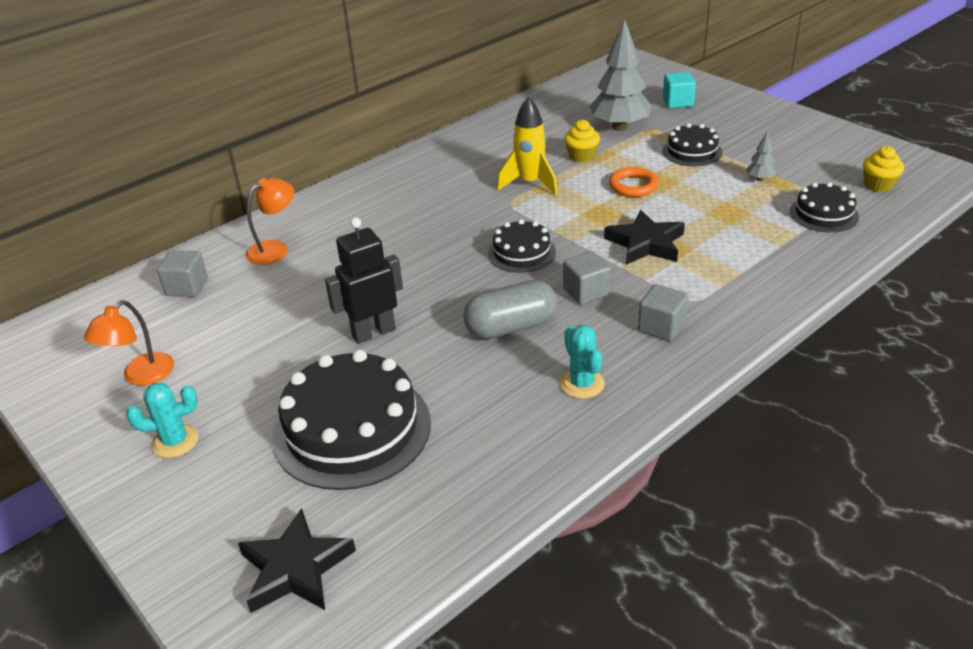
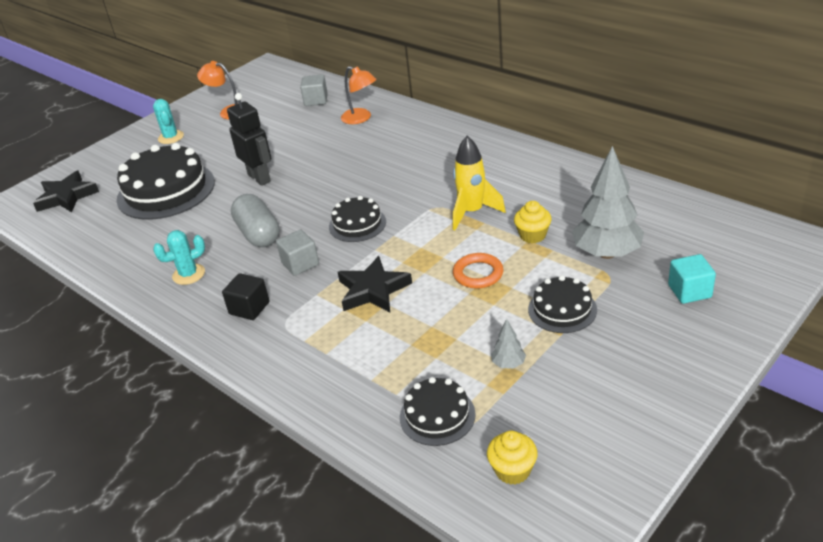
camera: 85 degrees right, 0 degrees up
grey cube [638,284,689,341] -> black cube [222,273,270,320]

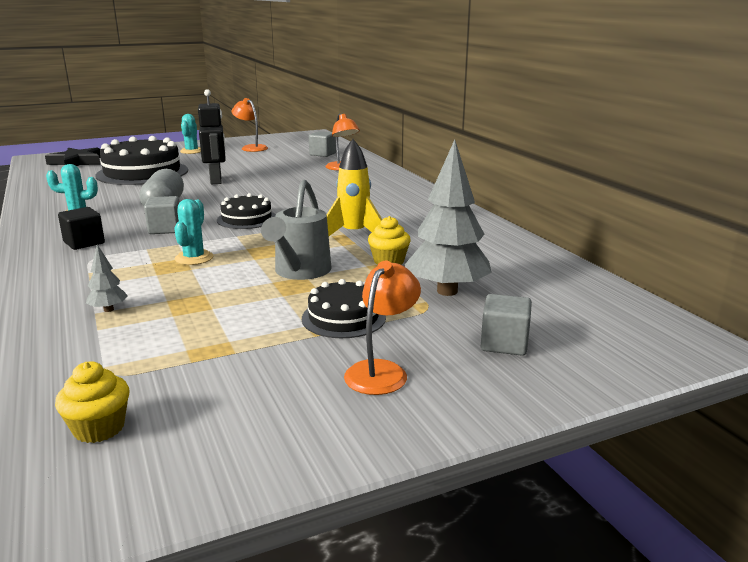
camera: 20 degrees right, 15 degrees down
black star [338,256,412,312] -> turquoise cactus [174,199,213,265]
black cake [400,377,476,446] -> none
orange ring [453,253,503,289] -> grey watering can [261,180,332,280]
grey tree [491,319,526,369] -> grey tree moved to [86,244,128,312]
turquoise cube [668,254,716,304] -> grey cube [481,294,532,356]
none -> orange lamp [344,261,421,395]

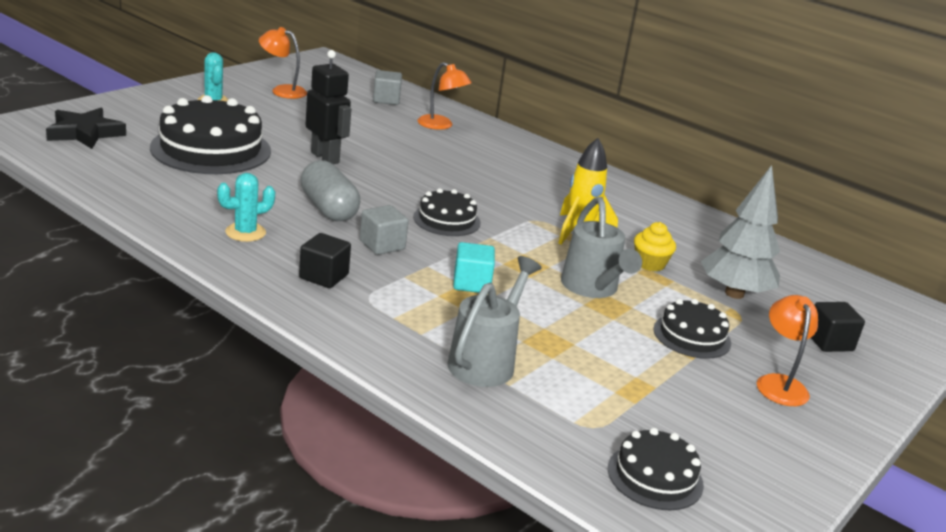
camera: 30 degrees left, 5 degrees up
yellow cupcake [55,361,130,443] -> black cake [608,428,704,510]
grey tree [86,244,128,312] -> grey watering can [447,256,541,387]
turquoise cactus [174,199,213,265] -> turquoise cube [453,242,495,293]
grey cube [481,294,532,356] -> black cube [811,302,865,352]

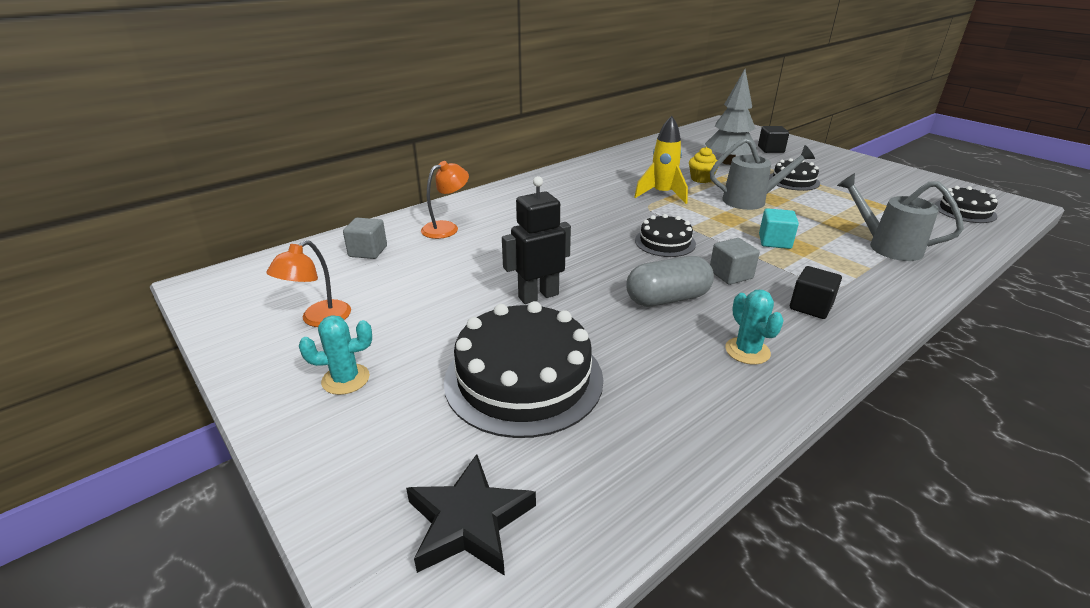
camera: 75 degrees left, 5 degrees up
orange lamp [757,295,818,406] -> none

